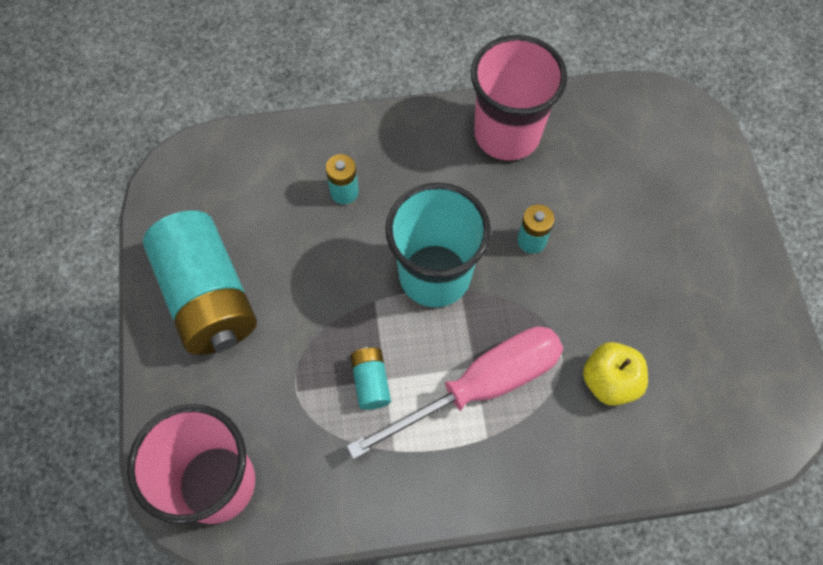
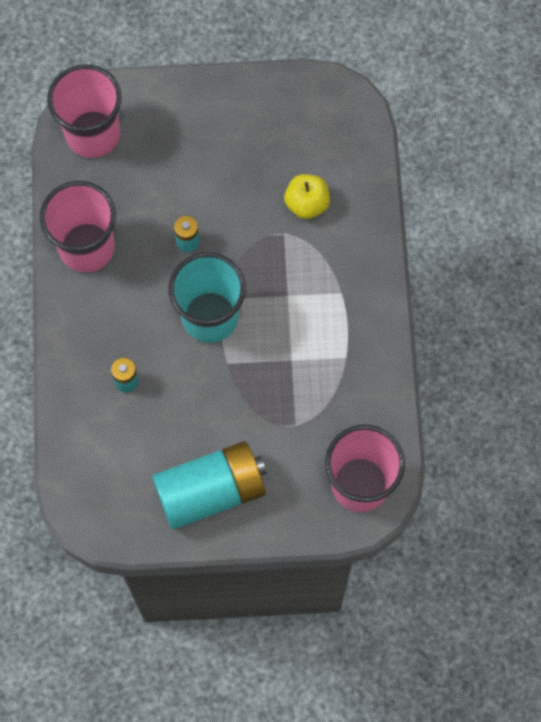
camera: 85 degrees left, 5 degrees up
pink screwdriver [347,326,563,459] -> none
turquoise battery [351,347,391,410] -> none
none -> pink cup [47,64,122,158]

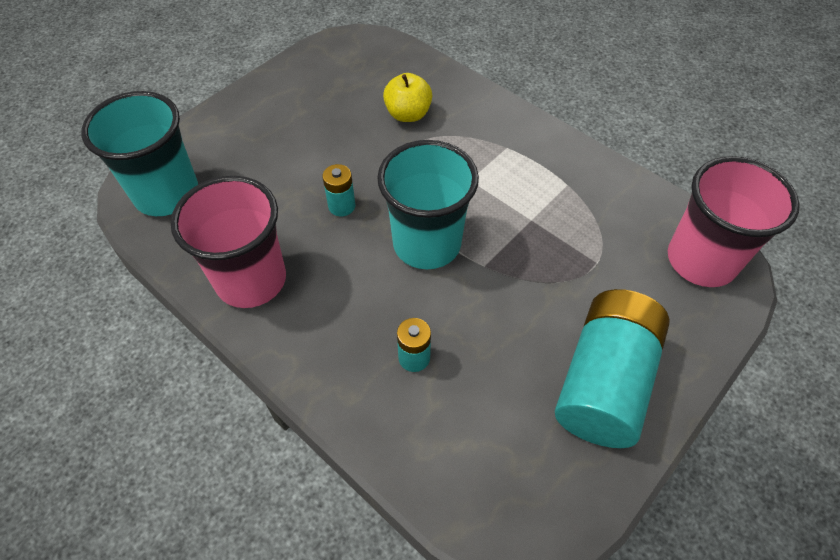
camera: 45 degrees left, 15 degrees down
pink cup [47,64,122,158] -> turquoise cup [81,91,198,216]

